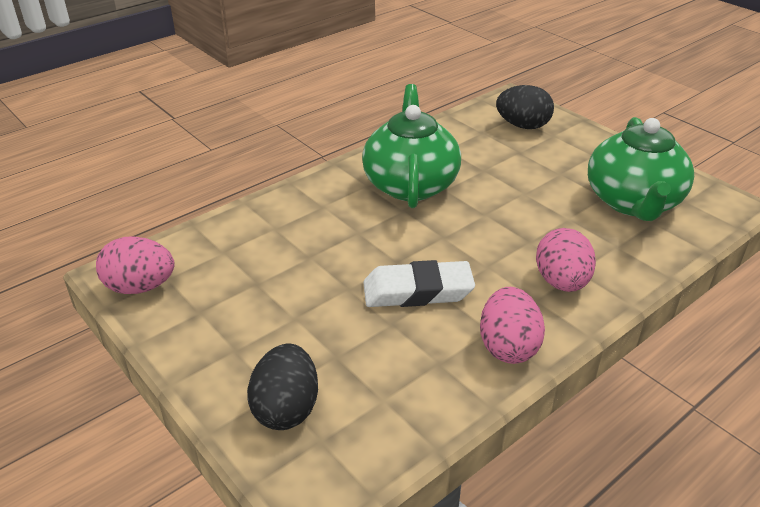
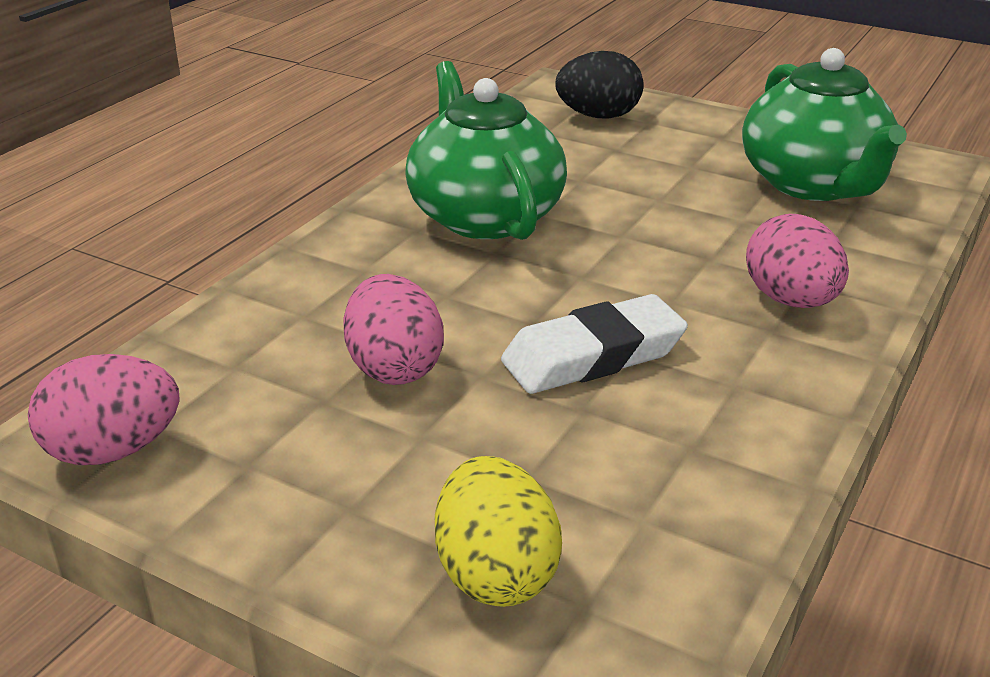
camera: 20 degrees left, 5 degrees down
black egg [247,344,318,430] -> yellow egg [435,456,562,607]
pink egg [480,287,545,364] -> pink egg moved to [343,274,444,385]

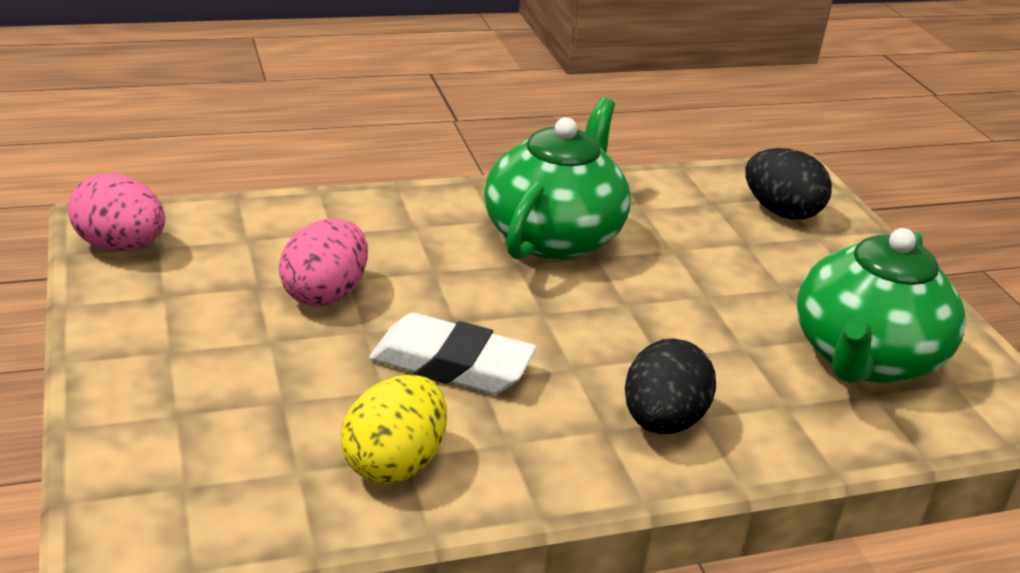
camera: 40 degrees right, 0 degrees up
yellow egg [435,456,562,607] -> yellow egg moved to [341,375,447,484]
pink egg [746,214,849,308] -> black egg [625,338,716,434]

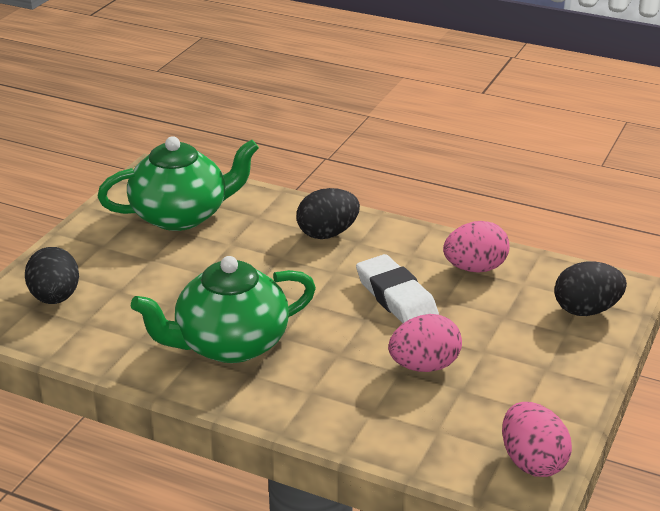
camera: 135 degrees left, 0 degrees up
yellow egg [341,375,447,484] -> pink egg [443,221,509,273]
none -> black egg [554,262,627,316]

